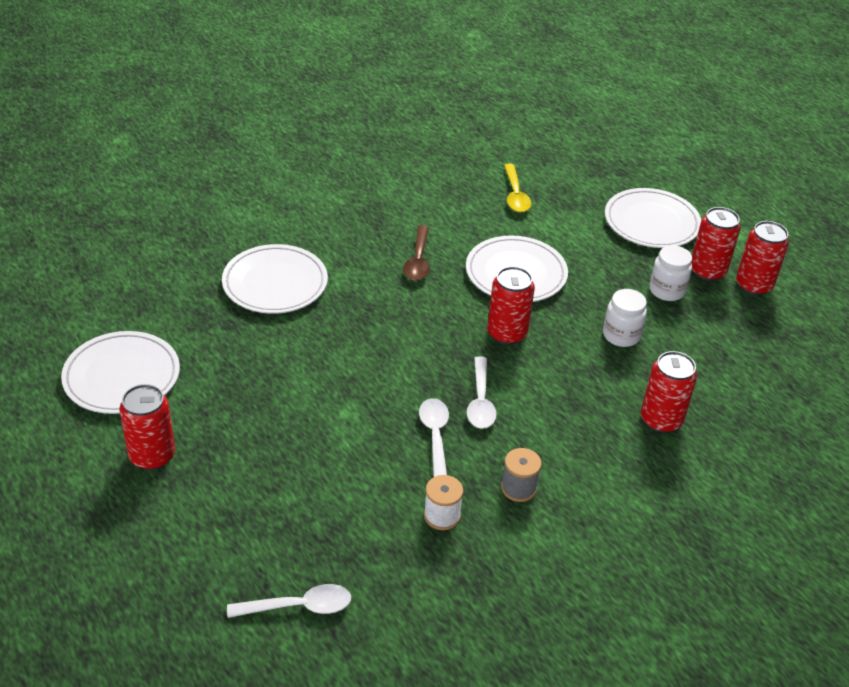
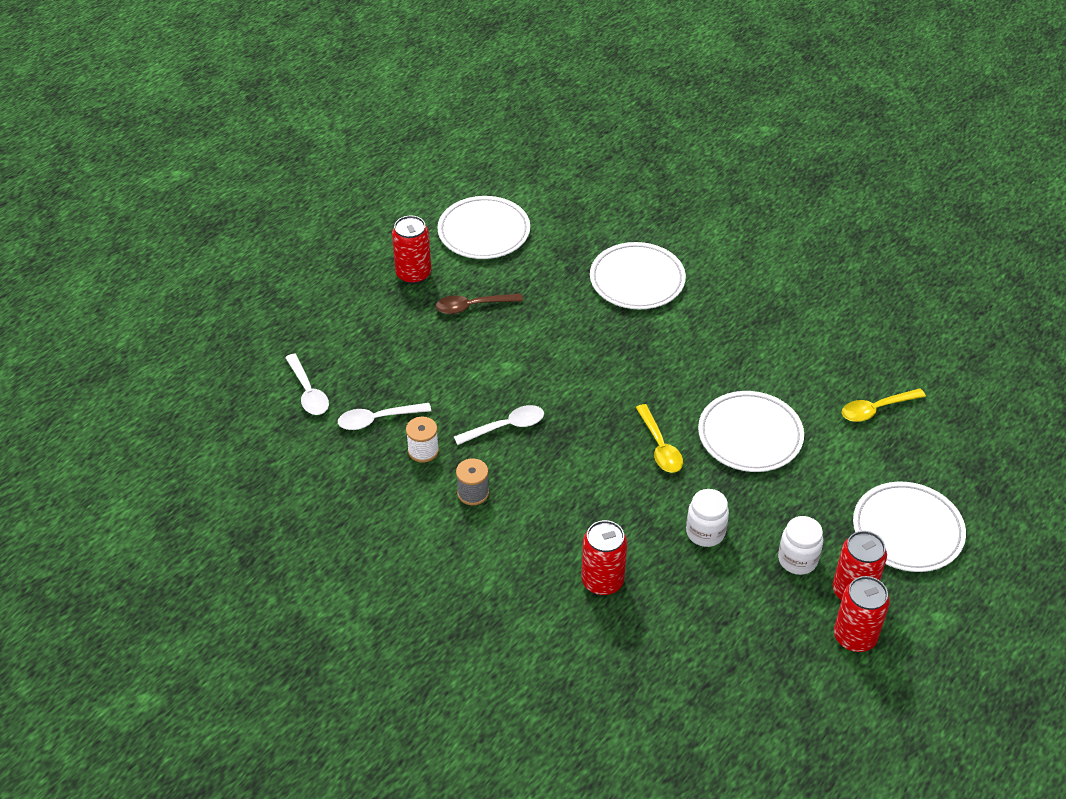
camera: 75 degrees right, 5 degrees up
brown spoon [403,225,430,281] -> brown spoon moved to [436,294,523,314]
white spoon [467,356,497,429] -> white spoon moved to [338,403,431,430]
red can [488,266,535,345] -> yellow spoon [636,404,683,473]

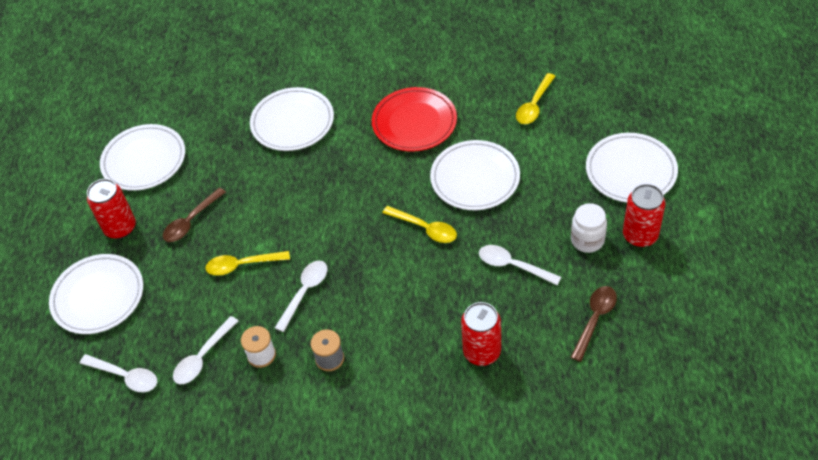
camera: 35 degrees left, 5 degrees up
white jar [686,489,729,547] -> white spoon [479,245,561,285]
red can [834,576,890,652] -> none
none -> white plate [49,254,143,334]
none -> yellow spoon [205,251,290,276]
none -> red plate [372,87,457,152]
none -> brown spoon [571,286,617,362]

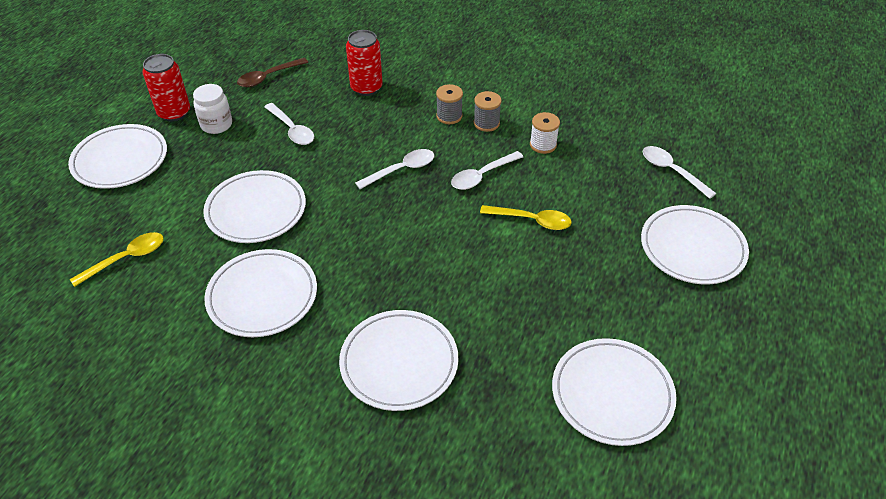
camera: 160 degrees left, 5 degrees down
red can [87,179,136,239] -> none
brown spoon [163,187,226,242] -> none
white spoon [173,316,238,384] -> white spoon moved to [355,149,434,189]
red plate [372,87,457,152] -> white plate [204,249,317,337]
yellow spoon [382,206,457,243] -> none
none -> grey spool [436,84,463,124]

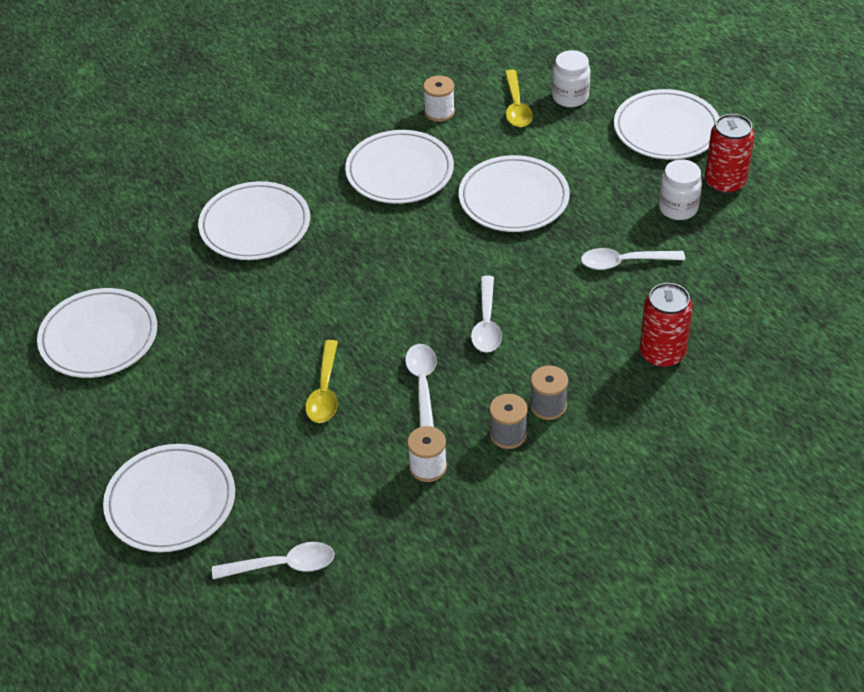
camera: 125 degrees right, 0 degrees up
brown spoon [237,58,308,87] -> none
yellow spoon [480,205,572,230] -> yellow spoon turned 45 degrees counterclockwise [305,340,338,423]
none -> white spool [423,75,455,122]
none -> white jar [552,50,590,107]

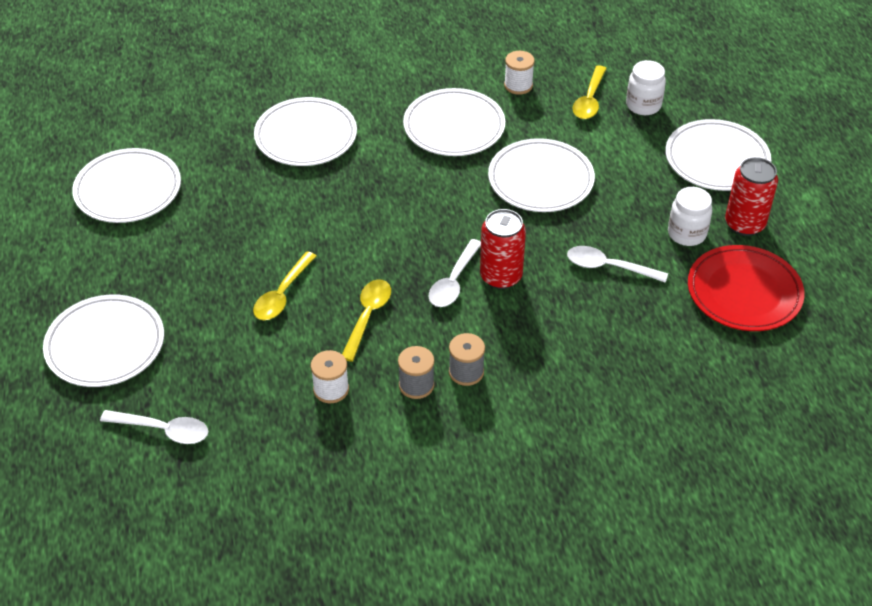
camera: 20 degrees right, 0 degrees up
white spoon [405,344,437,427] -> yellow spoon [342,279,391,362]
red can [640,283,693,368] -> red can moved to [480,209,526,289]
none -> red plate [688,245,805,331]

